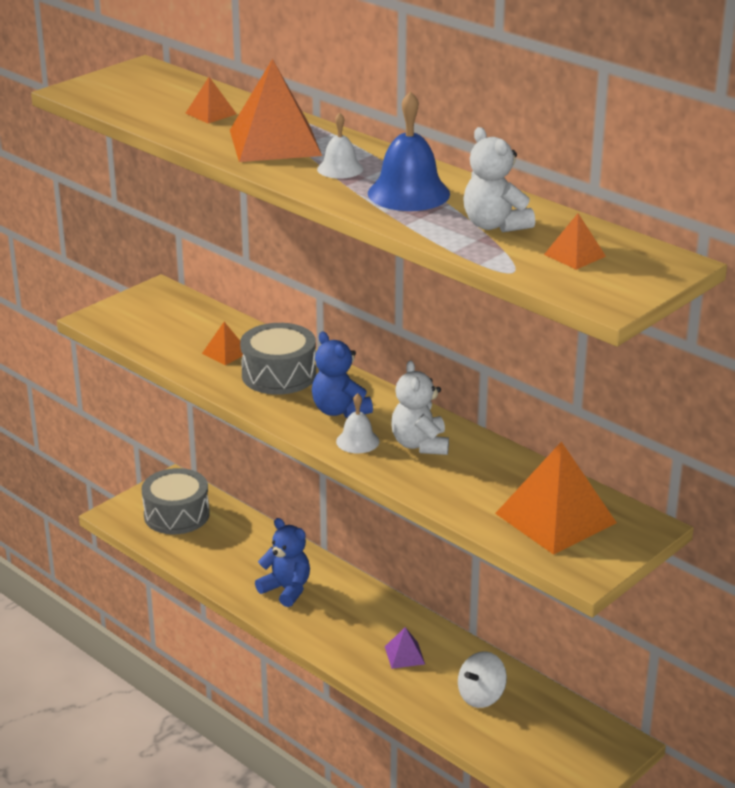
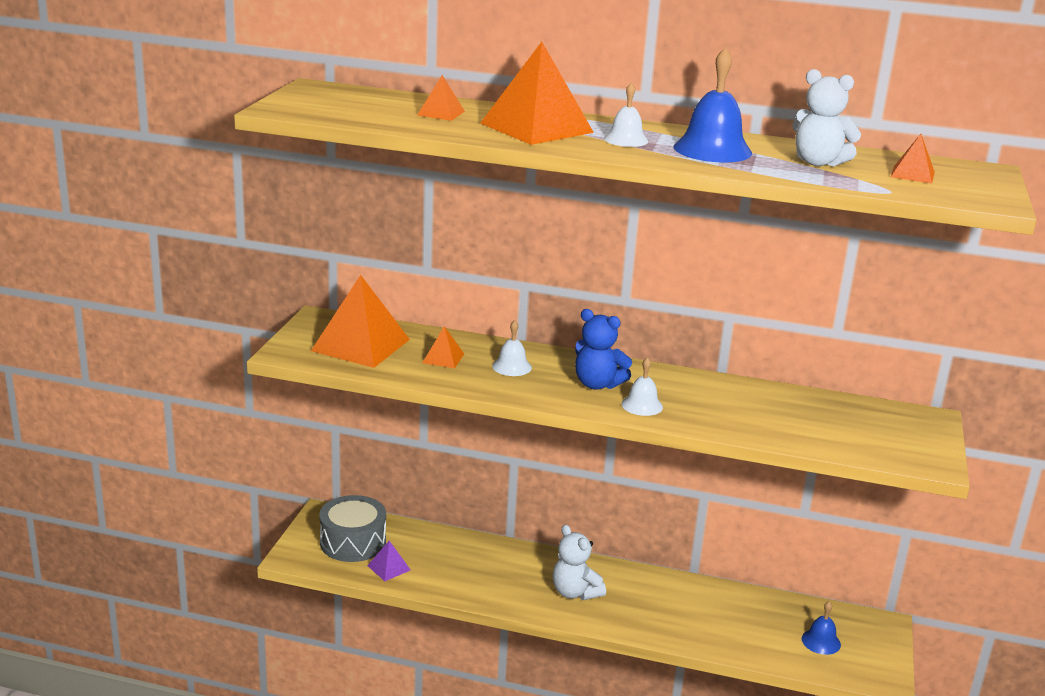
camera: 30 degrees left, 5 degrees down
grey drum [240,323,316,395] -> white bell [492,320,532,376]
blue teddy bear [255,518,310,607] -> none
purple pyramid [385,627,425,669] -> purple pyramid moved to [367,541,411,581]
white teddy bear [391,360,449,455] -> white teddy bear moved to [553,525,606,600]
white spinning top [458,651,507,708] -> none
orange pyramid [495,441,617,555] -> orange pyramid moved to [311,275,410,368]
none -> blue bell [802,601,841,655]

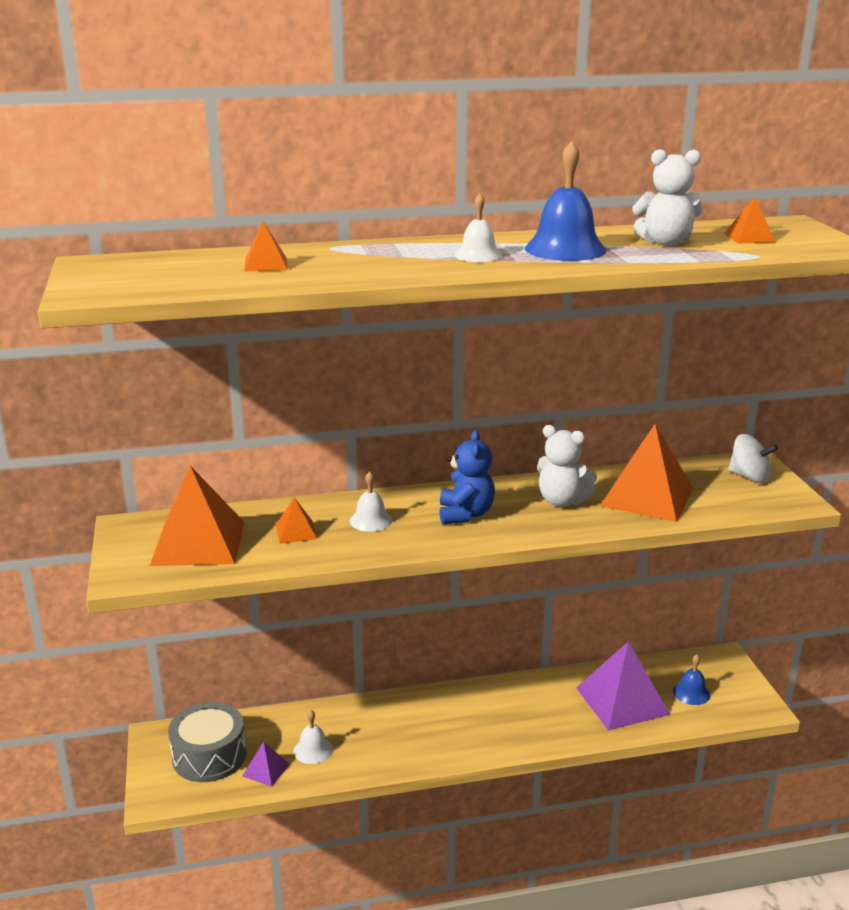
camera: 25 degrees left, 0 degrees up
orange pyramid [480,42,594,145] -> orange pyramid moved to [600,424,693,522]
white teddy bear [553,525,606,600] -> white teddy bear moved to [537,425,597,507]
blue teddy bear [575,309,632,390] -> blue teddy bear turned 90 degrees counterclockwise [439,430,495,525]
white bell [621,357,663,416] -> white bell moved to [293,710,333,764]
none -> purple pyramid [576,641,670,731]
none -> white spinning top [728,434,778,483]

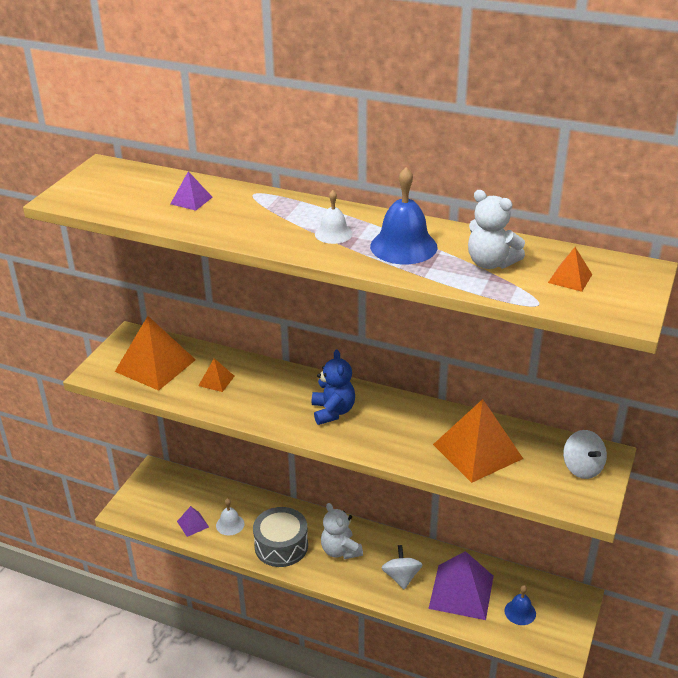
camera: 35 degrees right, 10 degrees up
grey drum [168,702,246,782] -> grey drum moved to [253,507,308,567]
orange pyramid [245,221,288,271] -> purple pyramid [170,171,213,211]
white bell [350,471,392,532] -> none
blue teddy bear [439,430,495,525] -> blue teddy bear turned 45 degrees counterclockwise [312,350,355,425]
white teddy bear [537,425,597,507] -> white teddy bear moved to [321,503,363,559]
none -> white spinning top [382,545,423,589]

